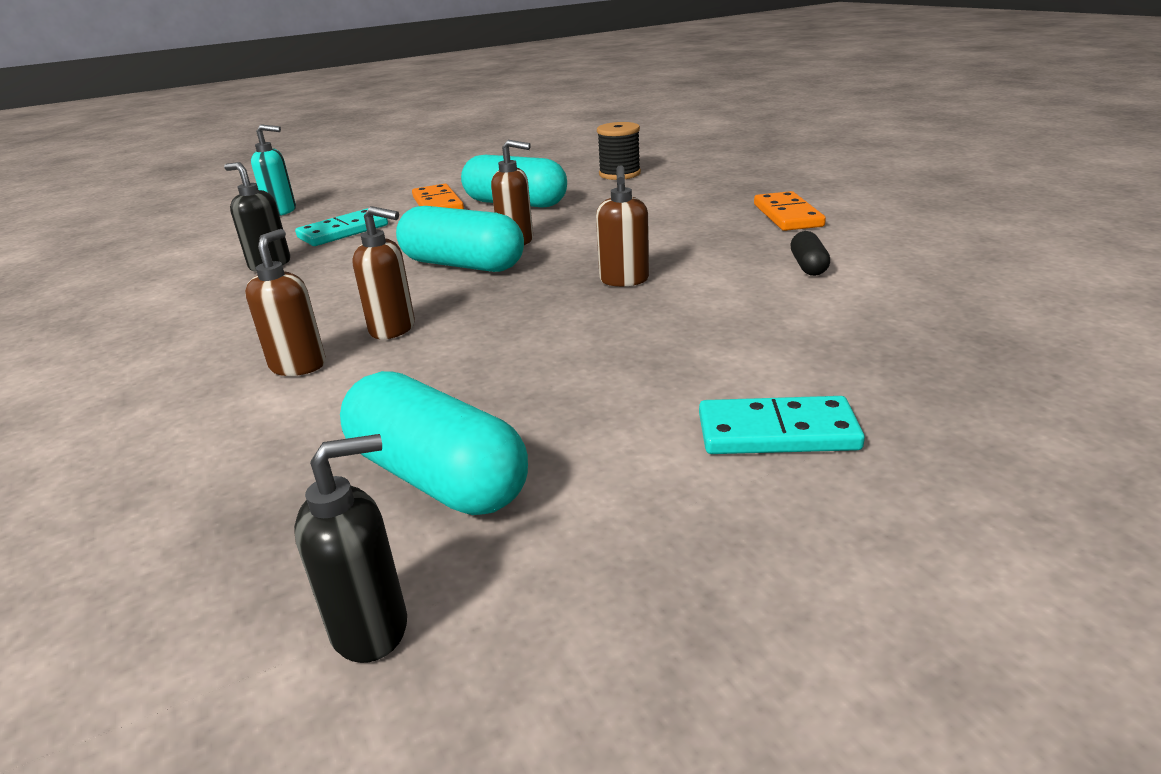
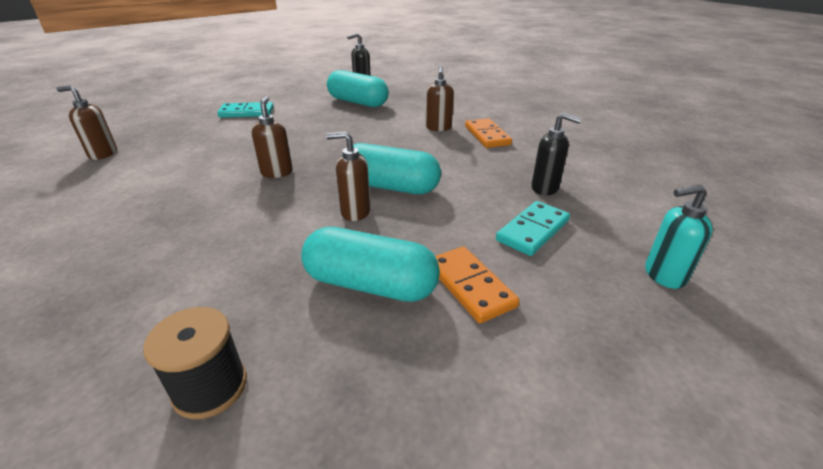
camera: 170 degrees right, 5 degrees up
brown soap dispenser [352,206,415,339] -> brown soap dispenser moved to [56,85,117,160]
orange domino [754,191,826,231] -> orange domino moved to [465,118,512,148]
black capsule [790,231,830,276] -> none

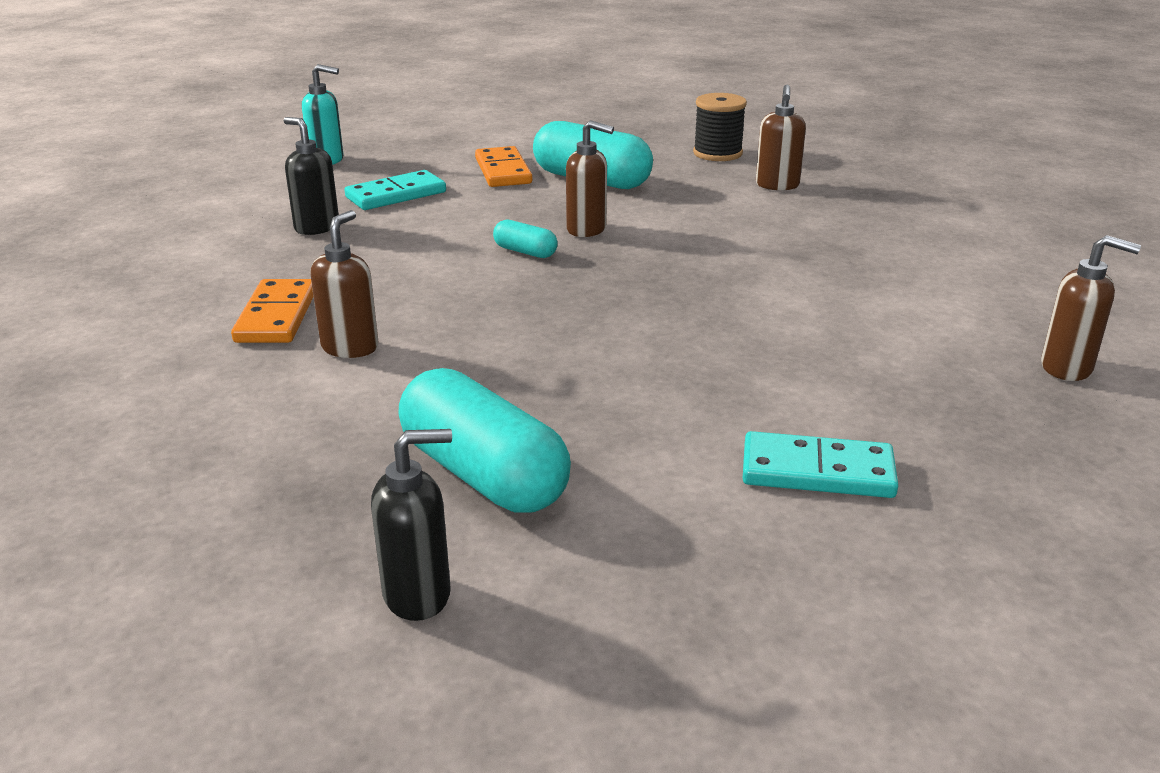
camera: 165 degrees left, 5 degrees down
brown soap dispenser [251,96,293,178] -> brown soap dispenser moved to [756,85,806,191]
turquoise capsule [353,143,441,194] -> turquoise capsule [493,220,558,258], size x0.47

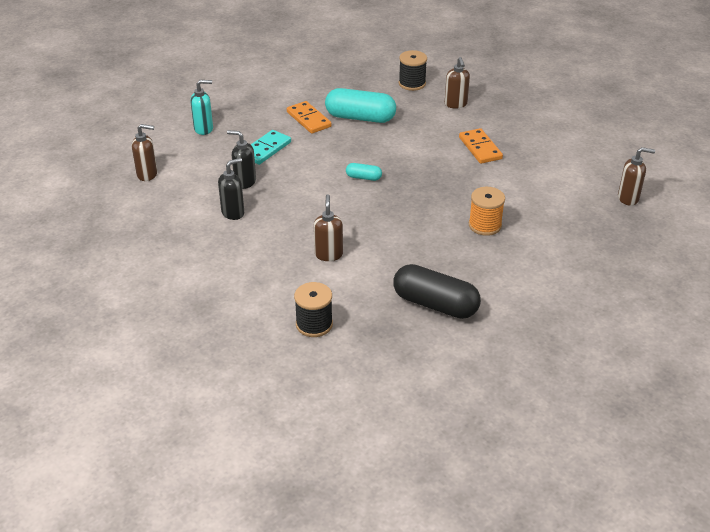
camera: 20 degrees left, 10 degrees up
orange domino [231,279,314,343] -> orange domino moved to [459,128,503,164]
black soap dispenser [371,429,452,621] -> black soap dispenser moved to [218,158,244,220]
turquoise capsule [398,368,571,512] -> black capsule [393,264,481,319]
brown soap dispenser [566,120,614,237] -> brown soap dispenser moved to [132,124,157,181]
turquoise domino [743,431,899,498] -> none
none -> black spool [294,282,333,337]
none -> orange spool [469,187,505,236]

